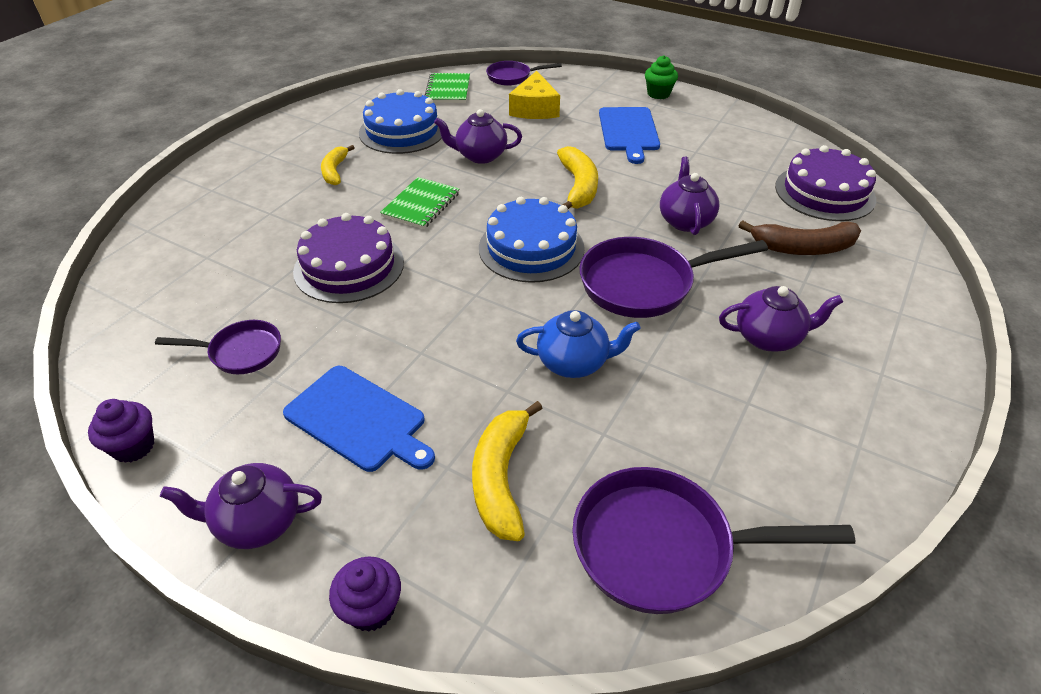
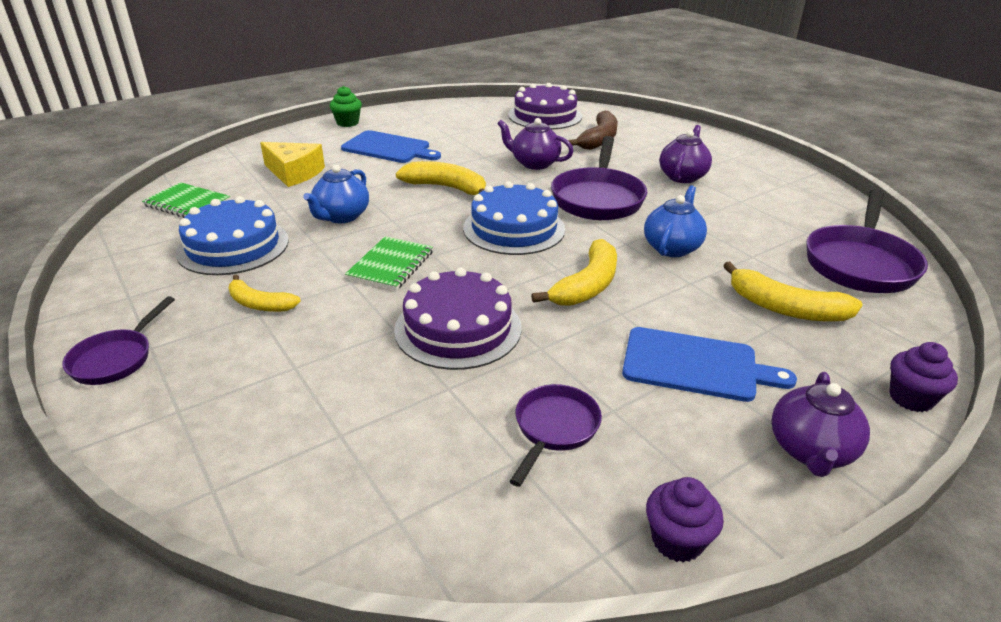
camera: 65 degrees left, 10 degrees down
blue cutting board [283,366,435,472] -> blue cutting board turned 45 degrees clockwise [622,327,797,402]
green notebook [380,177,459,229] -> green notebook turned 60 degrees clockwise [345,236,433,290]
purple teapot [434,109,522,164] -> blue teapot [303,165,369,223]
purple pan [486,61,562,86] -> purple pan moved to [62,296,175,385]
none -> yellow banana [531,239,617,306]

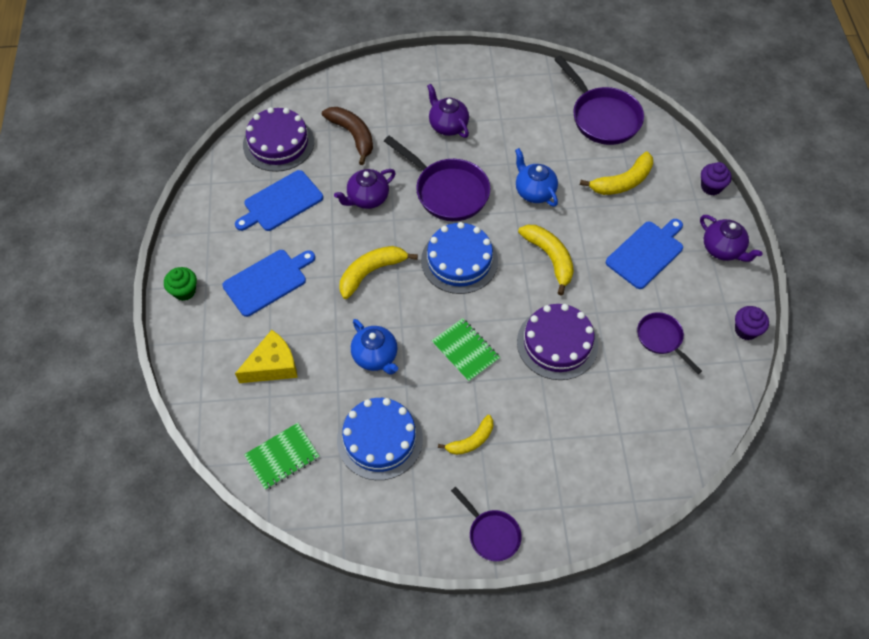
camera: 60 degrees left, 25 degrees up
none -> blue cutting board [235,170,323,231]

